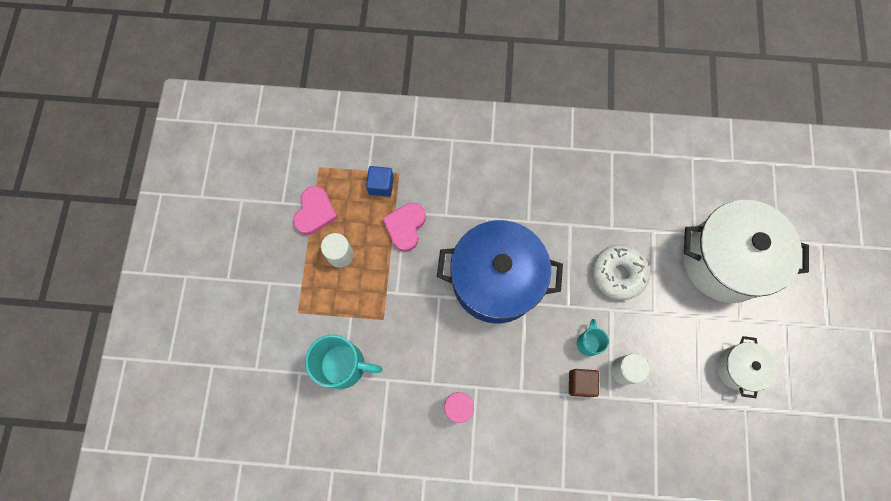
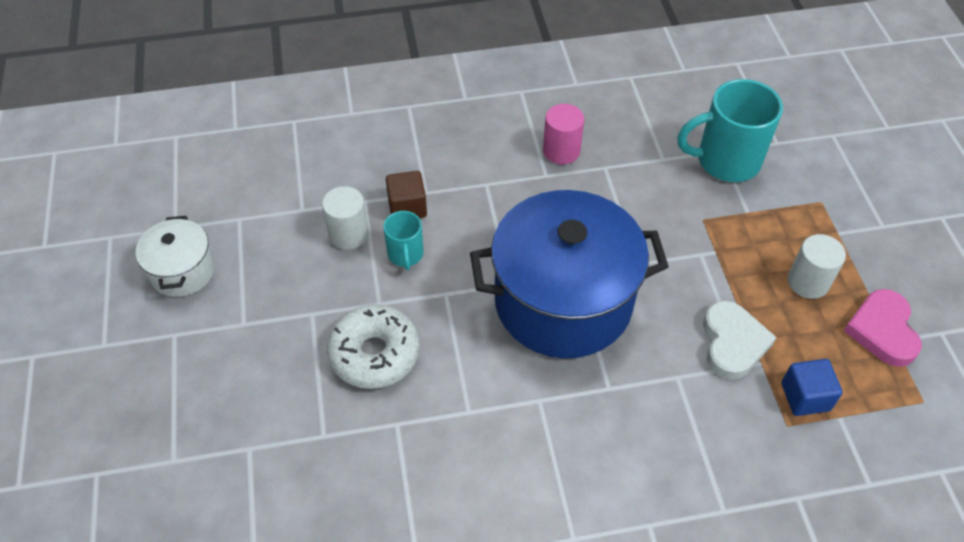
camera: 165 degrees right, 20 degrees down
pink heart [383,203,426,252] -> white heart [703,301,776,380]
white pot [683,200,809,303] -> none

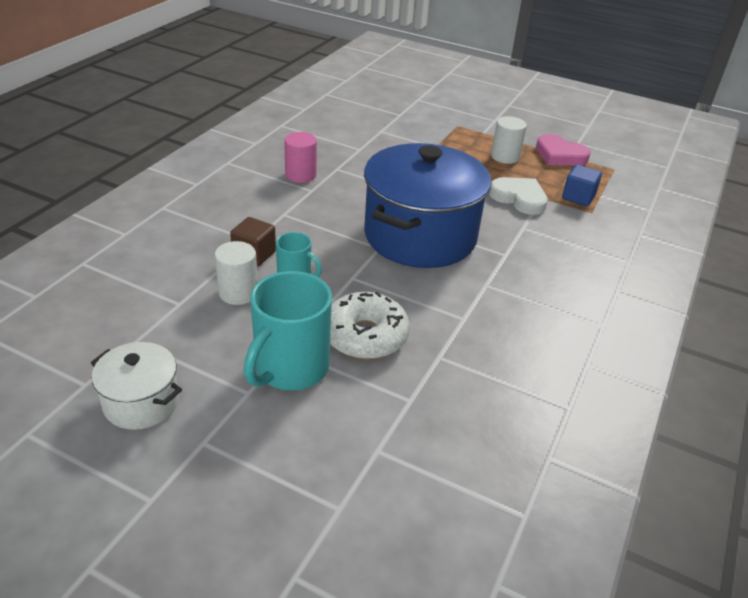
camera: 55 degrees left, 15 degrees down
turquoise mug [677,79,783,182] -> turquoise mug moved to [244,271,332,390]

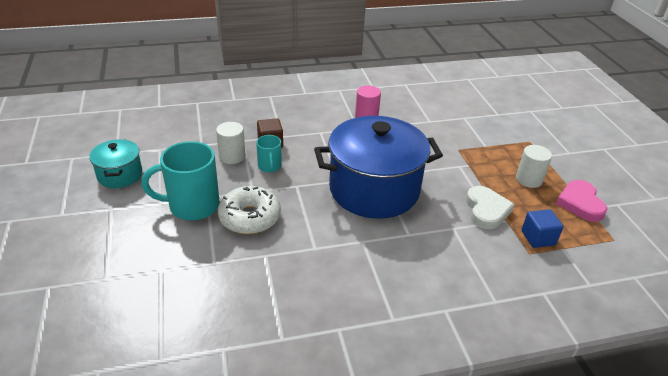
camera: 50 degrees right, 0 degrees up
white pot [91,342,182,430] -> turquoise pot [89,139,142,188]

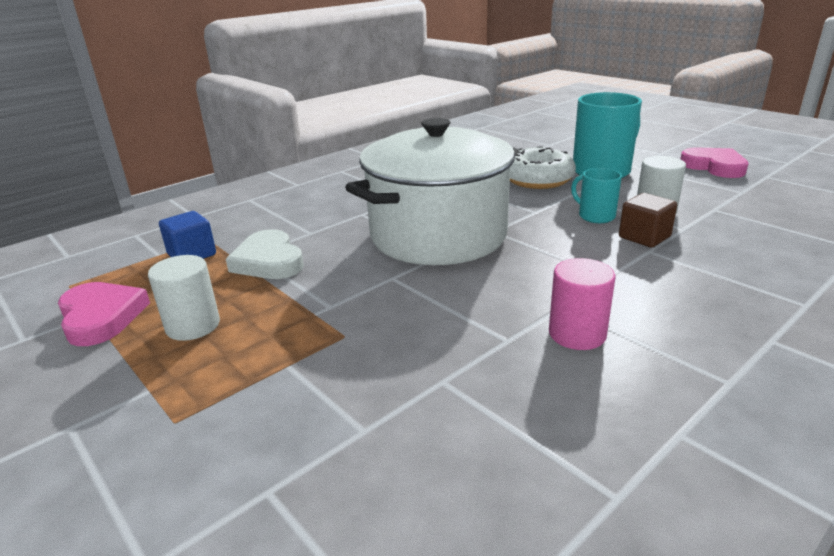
camera: 155 degrees right, 10 degrees down
turquoise pot [89,139,142,188] -> pink heart [681,147,749,178]
blue pot [314,116,443,219] -> white pot [345,118,518,265]

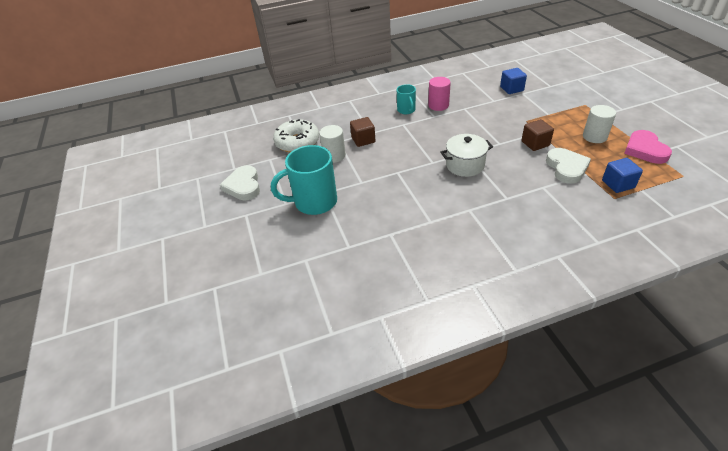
camera: 155 degrees left, 15 degrees up
white pot [345,118,518,265] -> white pot [440,134,493,177], size x0.48
white donut [510,146,576,189] -> white donut moved to [273,119,319,152]
turquoise mug [571,168,622,223] -> turquoise mug moved to [397,84,416,114]
pink heart [681,147,749,178] -> white heart [220,165,260,200]
none -> blue cube [500,68,527,94]
none -> brown cube [522,119,554,151]

